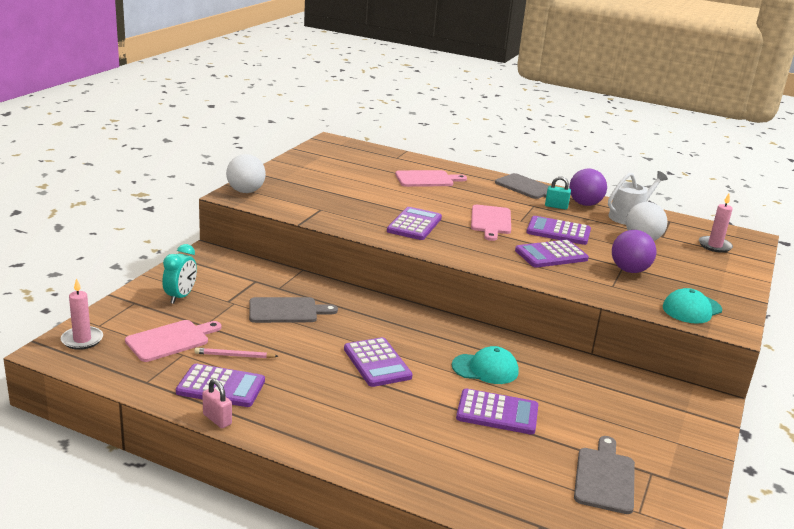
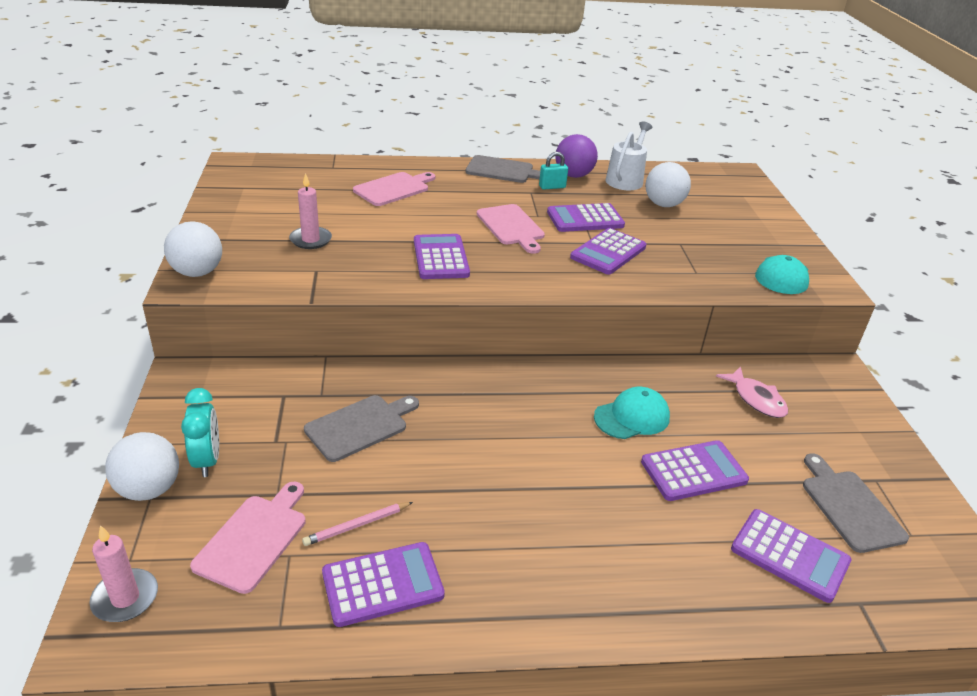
camera: 30 degrees left, 10 degrees up
pink padlock [202,379,232,428] -> none
purple calculator [344,337,413,387] -> purple calculator moved to [731,509,851,603]
purple ball [612,230,656,273] -> none
pink candle [699,194,733,253] -> pink candle moved to [289,173,332,249]
none -> white ball [105,432,179,501]
none -> pink fish [716,366,788,418]

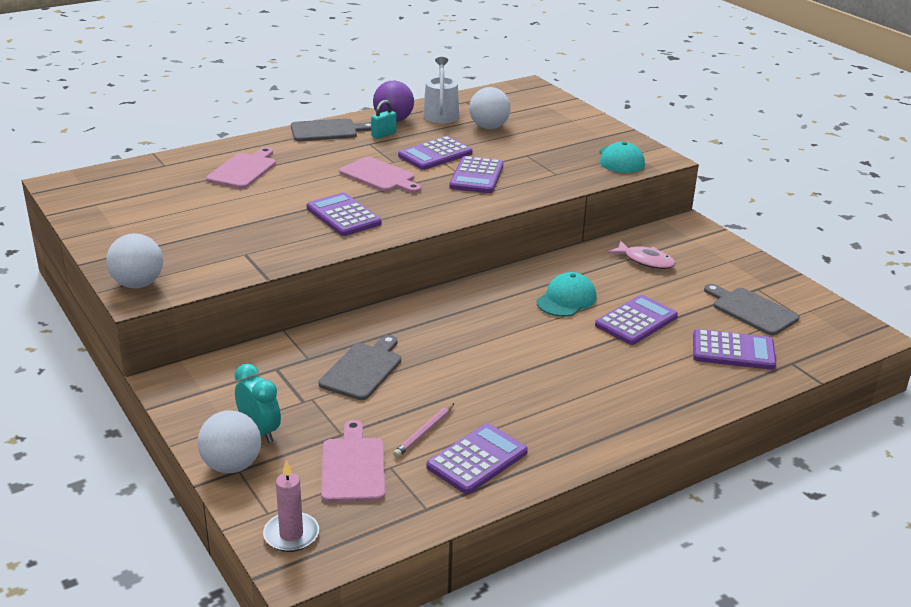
camera: 25 degrees left, 5 degrees down
pink candle [289,173,332,249] -> none

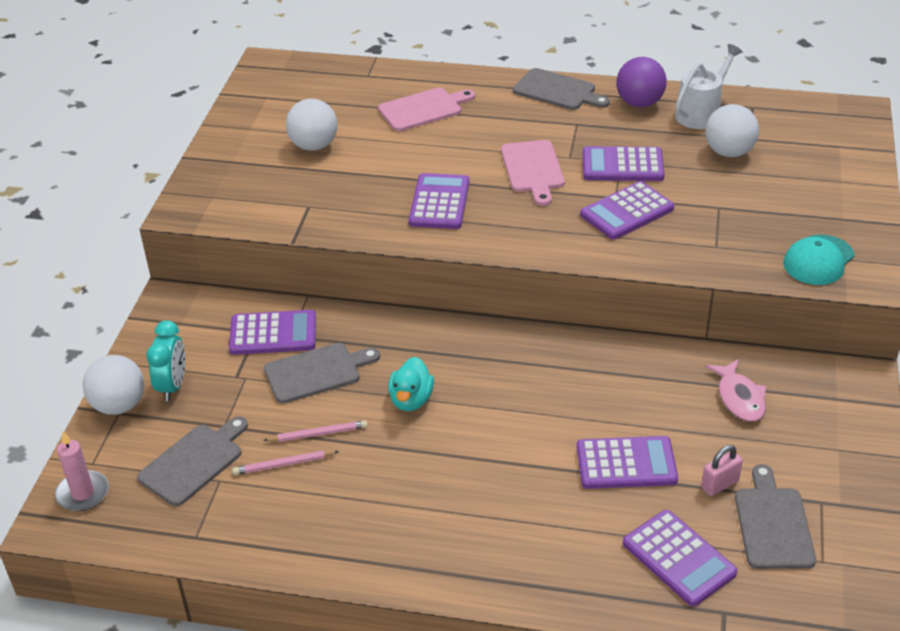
camera: 45 degrees right, 10 degrees up
white ball [106,233,163,288] -> white ball moved to [286,99,338,151]
pink cutting board [321,420,385,503] -> grey cutting board [137,417,248,506]
turquoise padlock [371,100,396,139] -> none
purple calculator [426,423,528,494] -> purple calculator moved to [229,310,316,355]
turquoise cap [537,272,597,317] -> none
none -> pink pencil [263,420,368,442]
none -> turquoise duck [388,357,434,411]
none -> pink padlock [701,445,743,496]

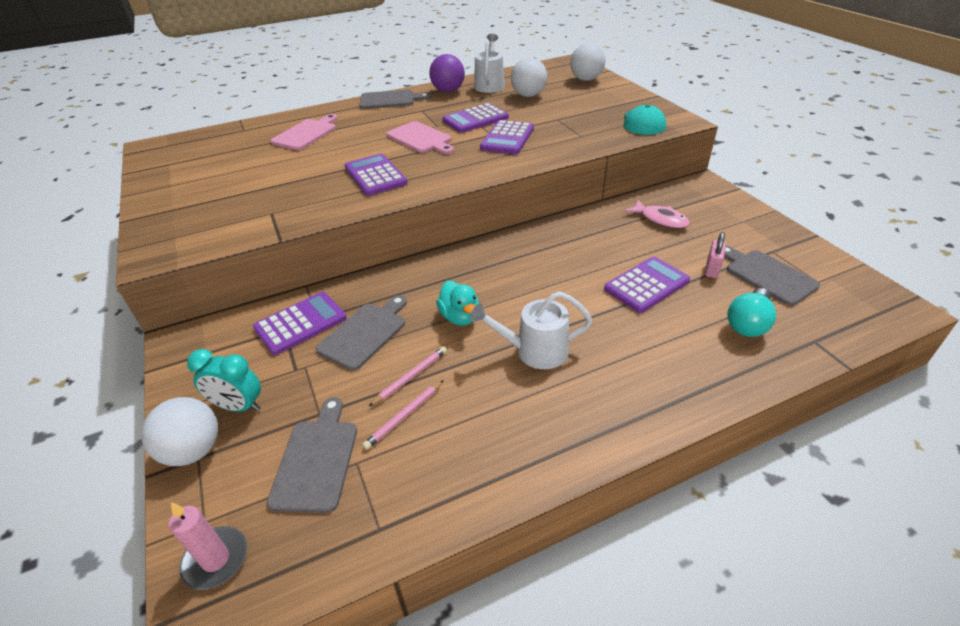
camera: 35 degrees left, 0 degrees up
turquoise clock [146,320,185,401] -> turquoise clock turned 135 degrees clockwise [187,349,261,412]
white ball [286,99,338,151] -> white ball moved to [570,43,605,81]
purple calculator [623,510,737,606] -> turquoise light bulb [727,288,776,337]
none -> white watering can [470,291,593,369]

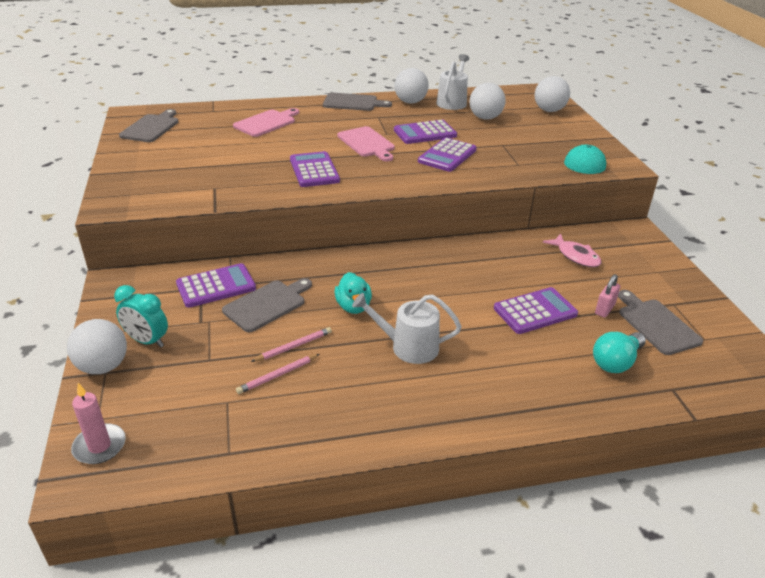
camera: 10 degrees right, 5 degrees down
grey cutting board [267,397,357,513] -> grey cutting board moved to [119,109,178,142]
purple ball [429,54,465,92] -> white ball [394,68,429,104]

